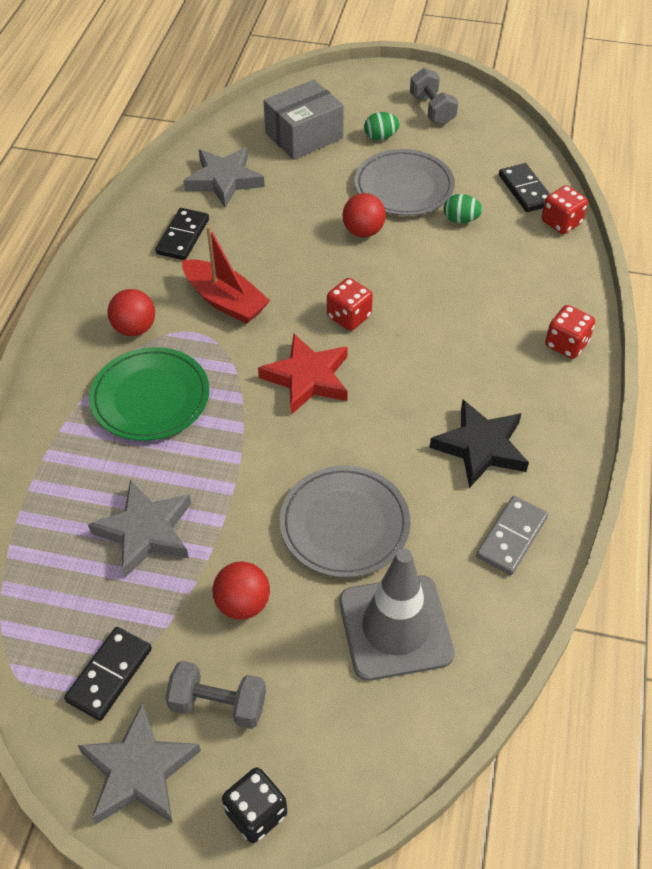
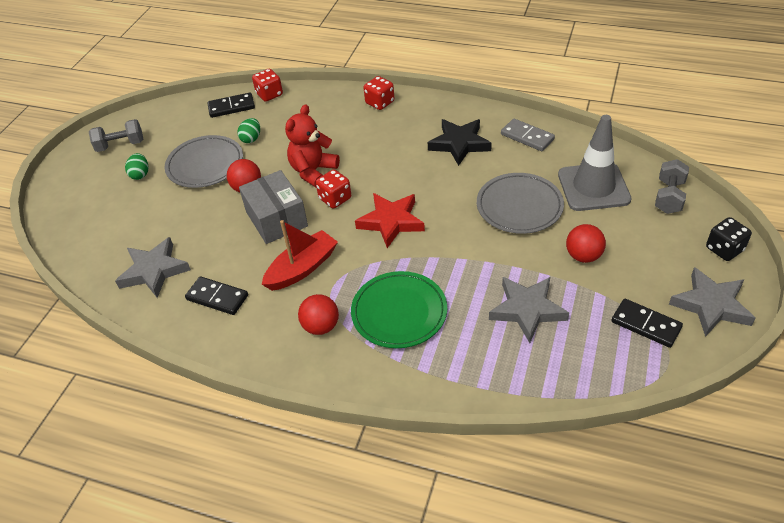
camera: 80 degrees left, 5 degrees down
grey dumbbell [165,661,266,729] -> grey dumbbell moved to [655,159,689,214]
grey box [264,80,344,160] -> grey box moved to [239,170,308,244]
none -> red teddy bear [285,104,340,187]

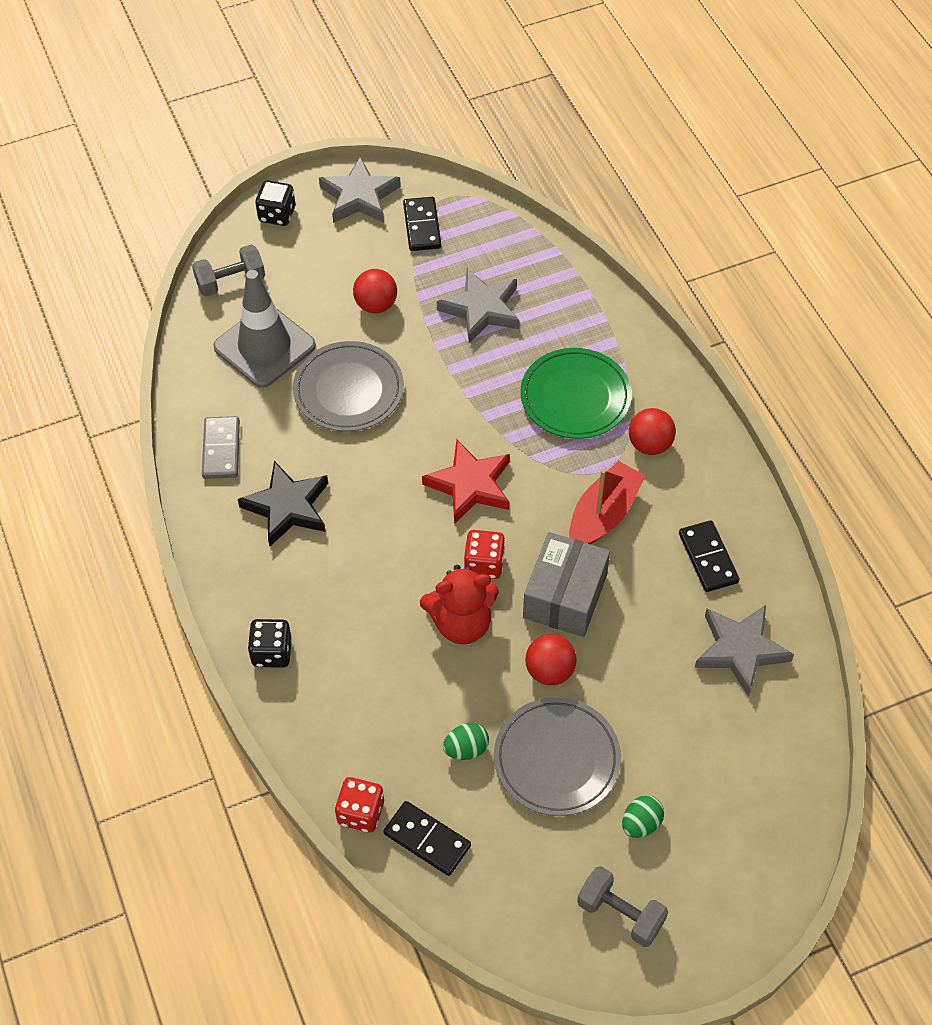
camera: 135 degrees left, 10 degrees up
red boat [262,220,338,291] -> red boat turned 120 degrees clockwise [569,461,645,545]
red dice [364,76,394,110] -> black dice [248,619,292,668]

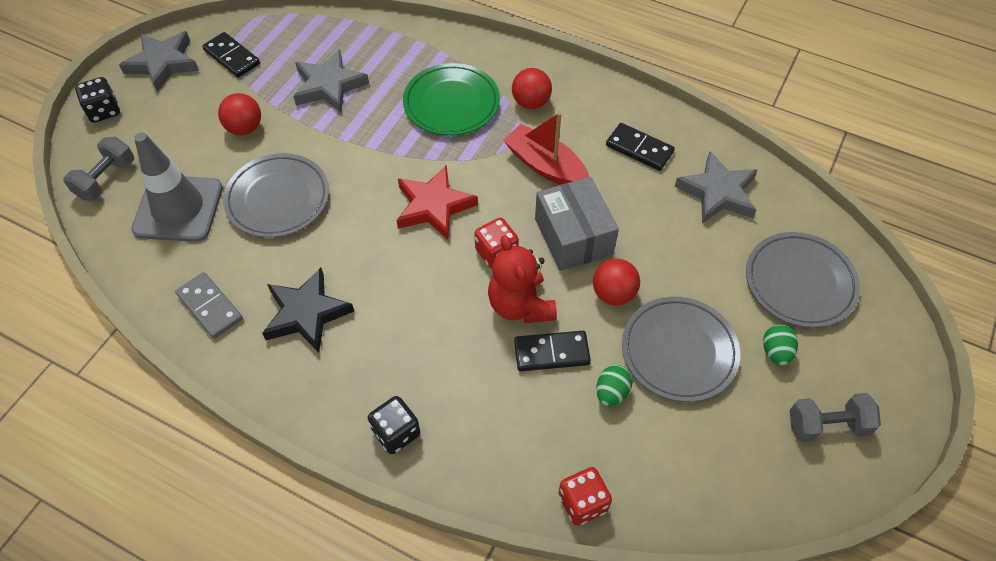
camera: 40 degrees left, 0 degrees up
black domino [383,801,471,876] -> black domino moved to [514,331,591,371]
red teddy bear [420,565,499,644] -> red teddy bear turned 120 degrees clockwise [488,235,557,323]
red boat [569,461,645,545] -> red boat turned 45 degrees counterclockwise [503,112,589,185]
none -> grey plate [746,232,860,328]

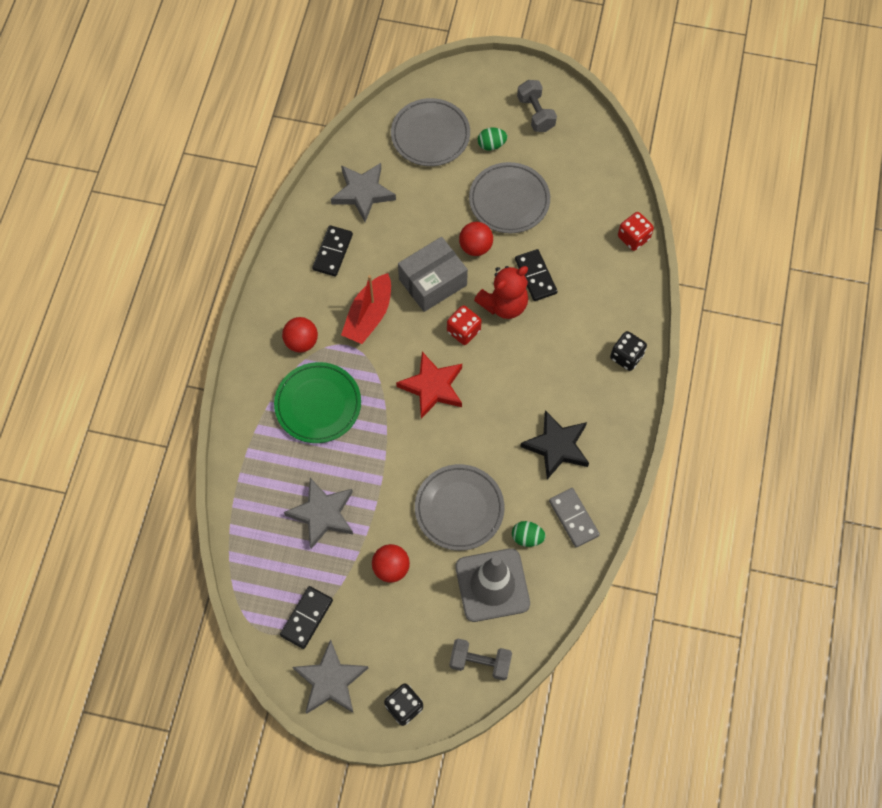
camera: 105 degrees left, 10 degrees up
grey domino [175,272,243,339] -> grey domino turned 60 degrees counterclockwise [549,488,600,547]
green egg [596,365,632,406] -> green egg moved to [512,521,546,547]

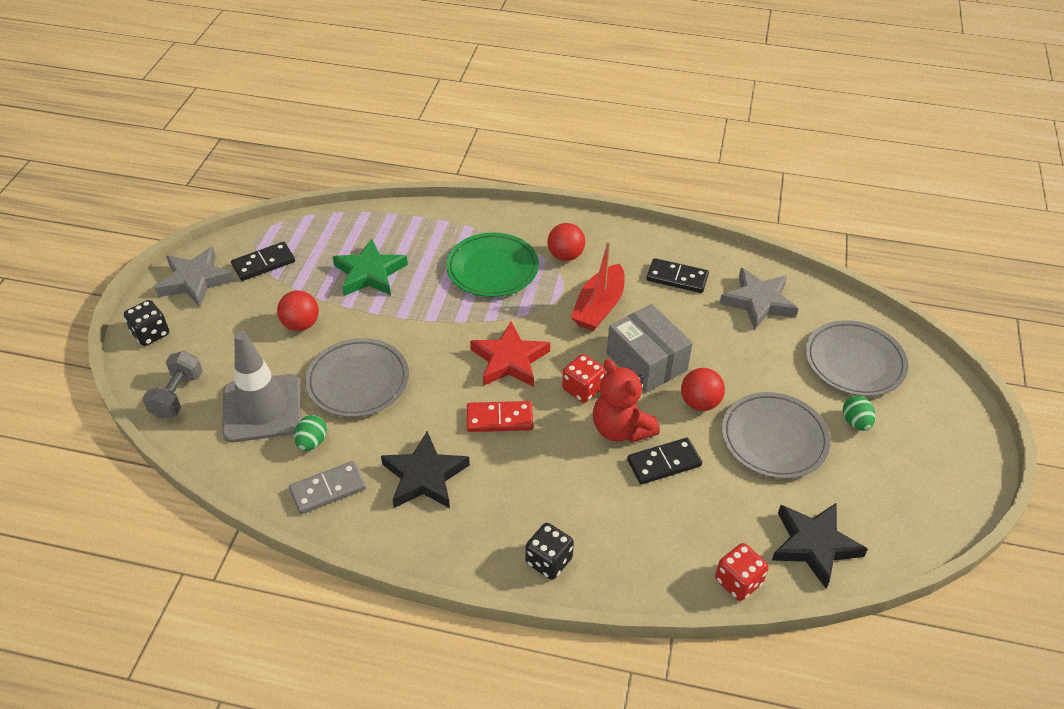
camera: 90 degrees right, 20 degrees down
black domino [280,586,333,649] -> black domino turned 60 degrees counterclockwise [231,242,295,281]
grey star [284,478,353,549] -> green star [333,238,408,296]
red boat [341,273,391,344] -> red boat turned 90 degrees counterclockwise [571,241,625,331]
grey dumbbell [517,80,557,132] -> none
none -> red domino [467,401,533,432]
none -> black star [772,503,868,588]

